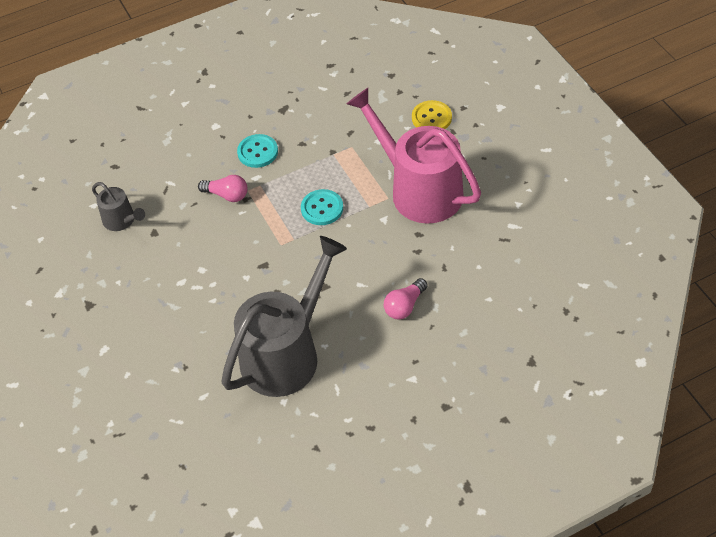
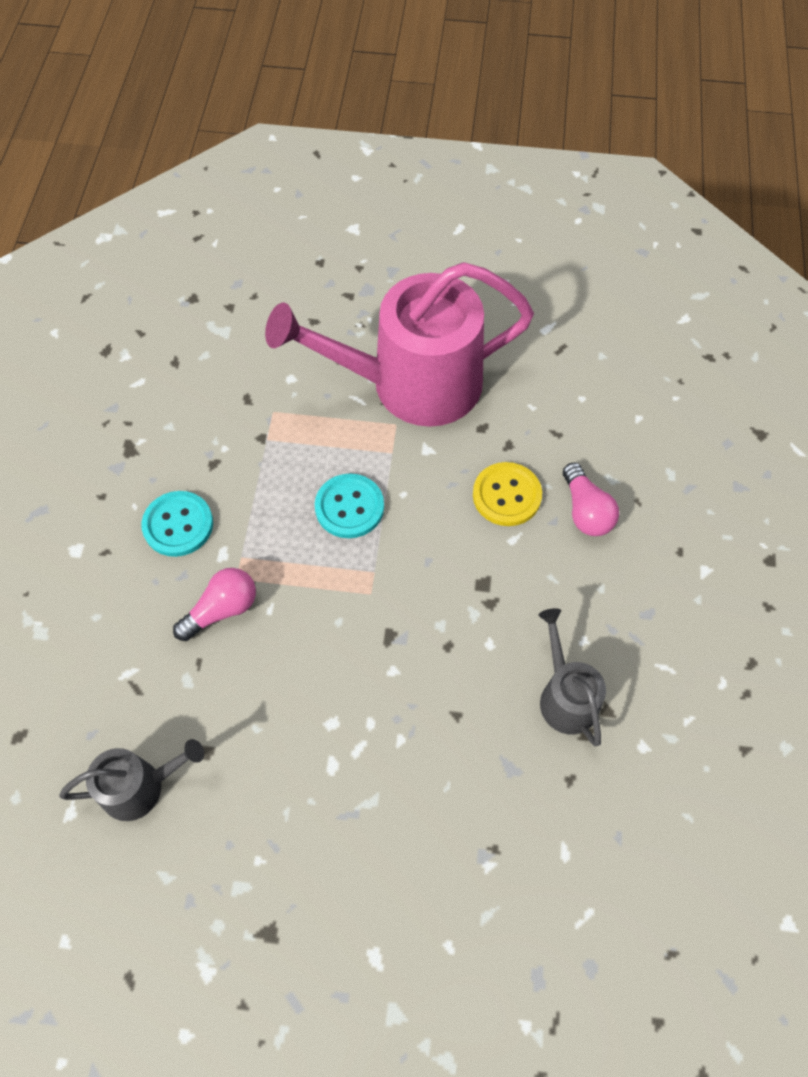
camera: 60 degrees left, 10 degrees up
grey watering can [221,236,347,397] -> grey watering can [538,608,606,747], size x0.46
yellow button [412,100,452,129] -> yellow button moved to [473,462,542,526]

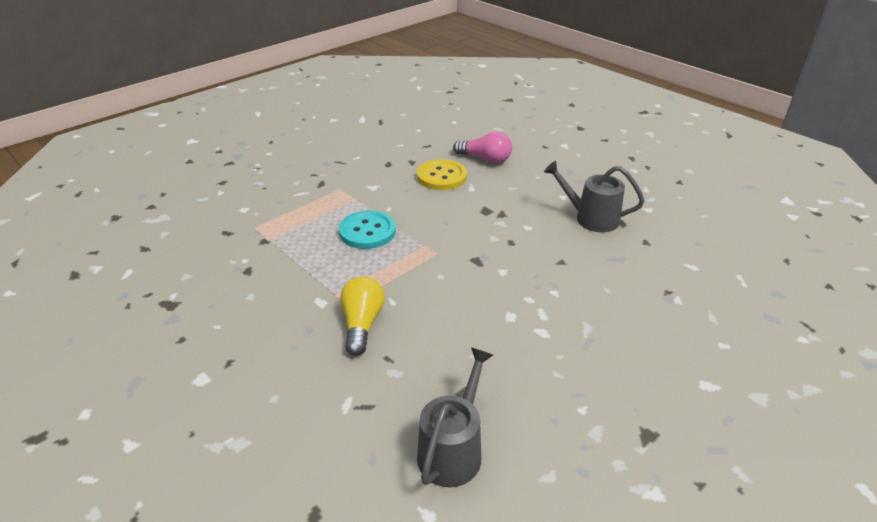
camera: 50 degrees left, 25 degrees down
turquoise button [141,491,213,557] -> none
pink light bulb [173,568,256,641] -> yellow light bulb [340,276,385,356]
pink watering can [265,262,534,427] -> none

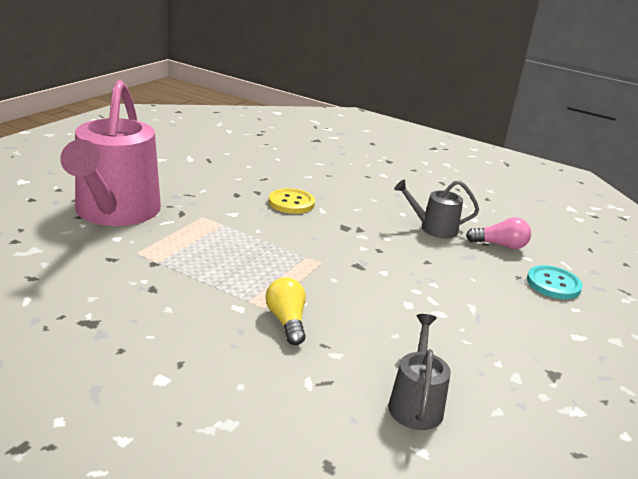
camera: 20 degrees left, 10 degrees down
turquoise button [339,210,396,249] -> turquoise button moved to [527,265,583,299]
pink light bulb [453,131,512,164] -> pink light bulb moved to [466,217,531,249]
none -> pink watering can [60,80,161,226]

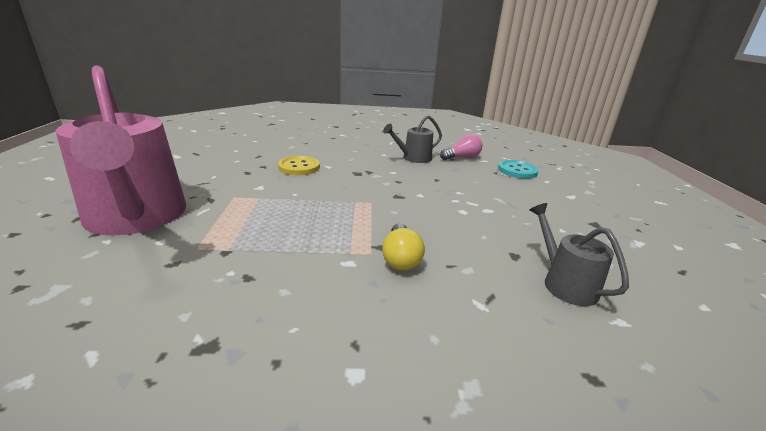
camera: 30 degrees left, 0 degrees up
yellow light bulb [265,277,306,345] -> yellow light bulb turned 135 degrees counterclockwise [382,223,425,271]

